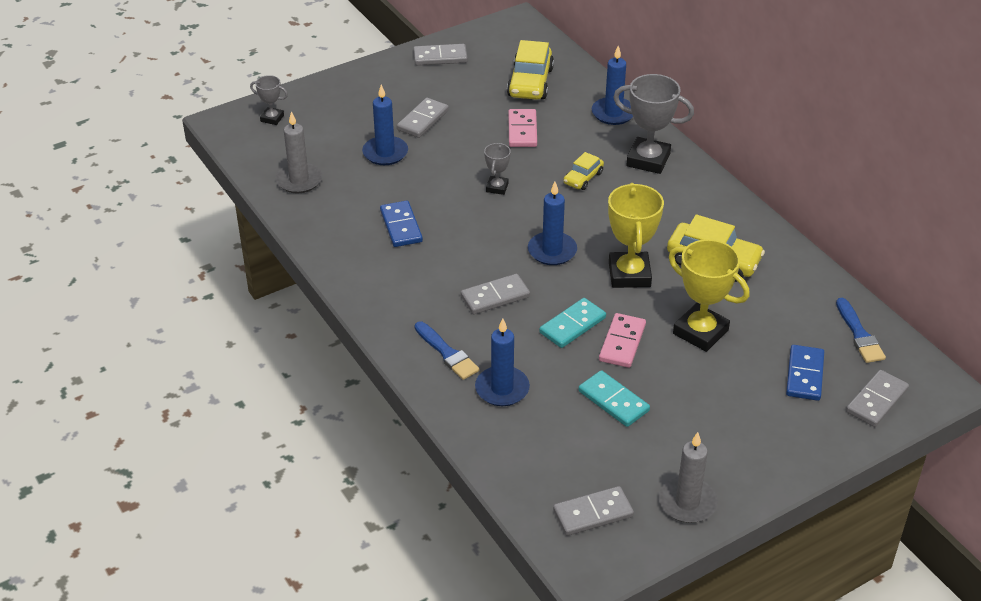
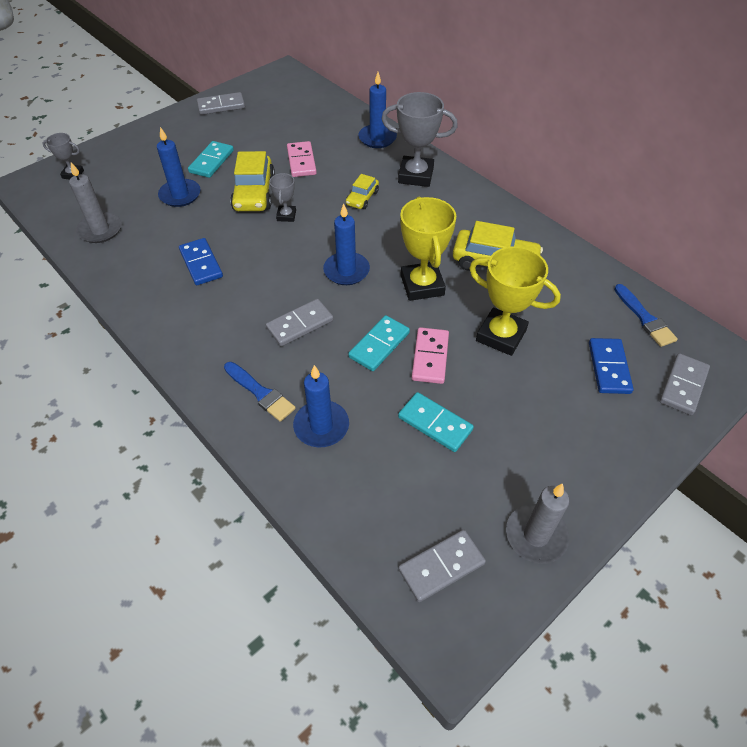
camera: 10 degrees left, 10 degrees up
grey domino [397,98,449,138] -> turquoise domino [188,141,234,178]
yellow car [507,40,554,100] -> yellow car moved to [230,151,275,211]

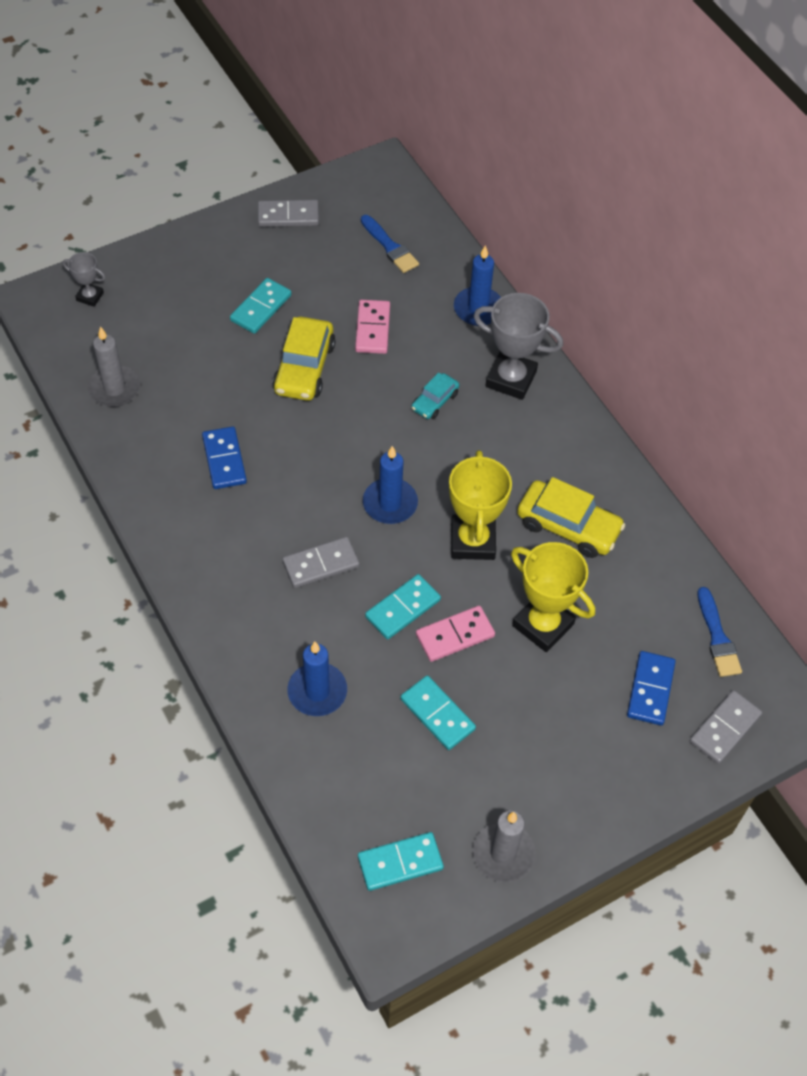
camera: 10 degrees right, 5 degrees up
blue candle [157,127,201,207] -> none
blue brush [224,362,296,422] -> blue brush moved to [361,215,419,273]
grey trophy [269,173,296,222] -> none
yellow car [346,174,379,209] -> turquoise car [411,372,459,419]
grey domino [398,530,486,602] -> turquoise domino [358,832,444,891]
pink domino [412,327,449,384] -> pink domino turned 45 degrees clockwise [416,606,495,662]

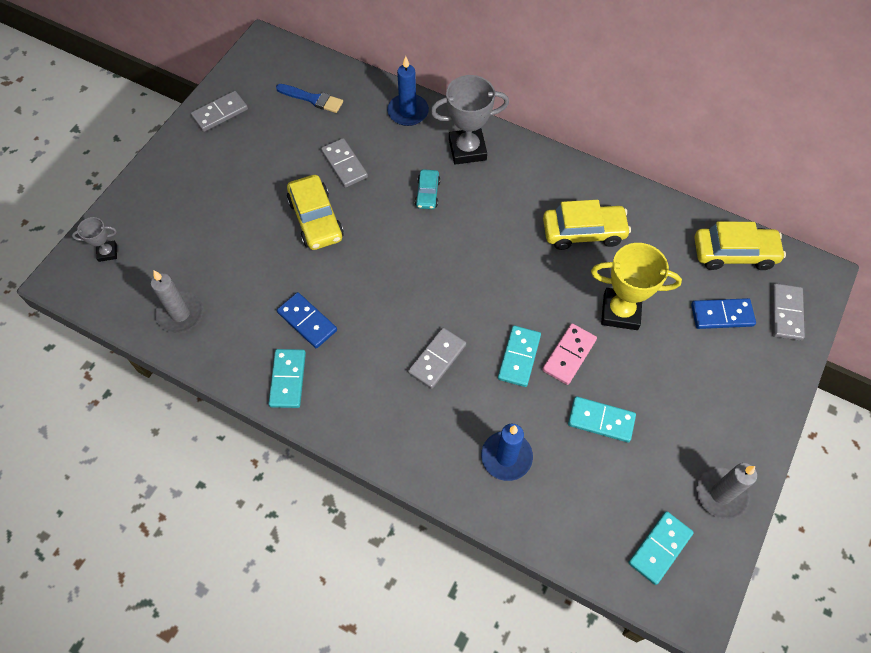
camera: 30 degrees left, 5 degrees up
turquoise domino [230,278,291,334] -> turquoise domino moved to [269,349,306,408]
pink domino [355,300,390,354] -> grey domino [321,138,368,188]
blue candle [363,446,418,524] -> none
yellow trophy [449,450,512,560] -> none
blue domino [627,651,676,725] -> blue domino turned 75 degrees counterclockwise [691,298,756,329]
blue brush [697,587,742,677] -> yellow car [694,221,786,270]

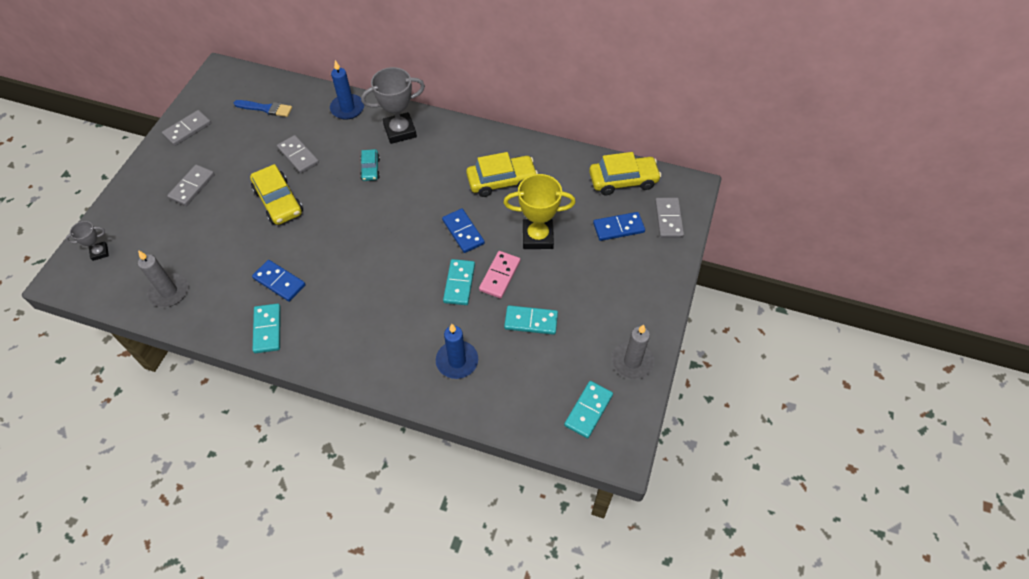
camera: 10 degrees left, 5 degrees down
grey domino [408,328,466,389] -> grey domino moved to [167,165,215,206]
none -> blue domino [442,209,485,253]

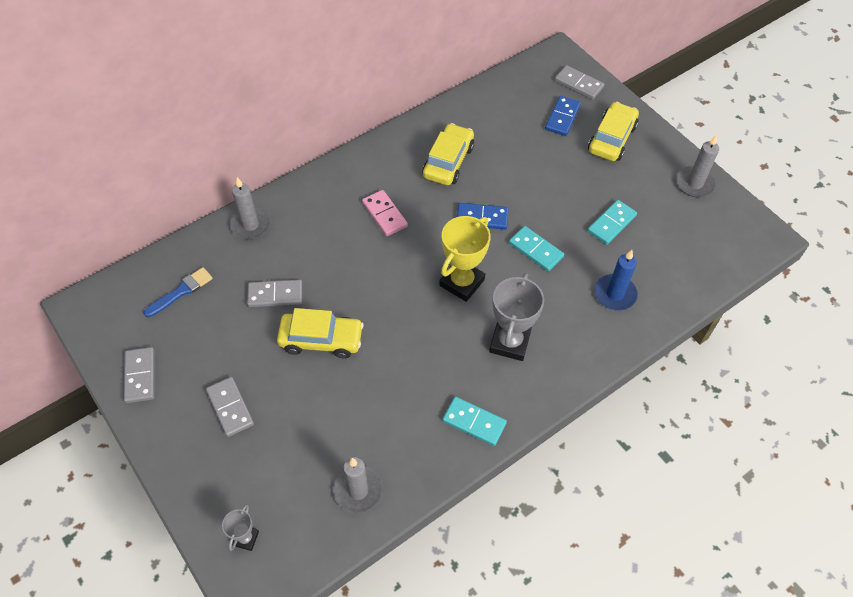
camera: 55 degrees left, 0 degrees up
blue domino [252,260,306,302] -> none
blue candle [330,60,364,120] -> grey candle [229,177,271,240]
turquoise car [360,149,380,181] -> none
grey trophy [361,67,425,144] -> grey trophy moved to [489,273,544,361]
pink domino [479,251,520,299] -> pink domino moved to [362,190,408,236]
yellow trophy [503,174,576,249] -> yellow trophy moved to [439,216,491,302]
turquoise domino [564,381,613,438] -> none
yellow car [589,152,661,195] -> yellow car moved to [588,102,639,161]

